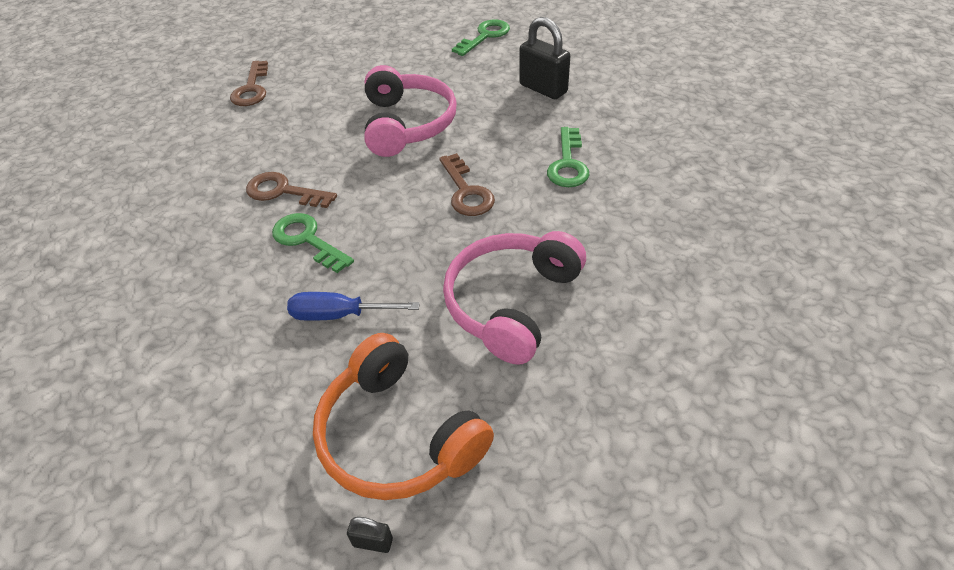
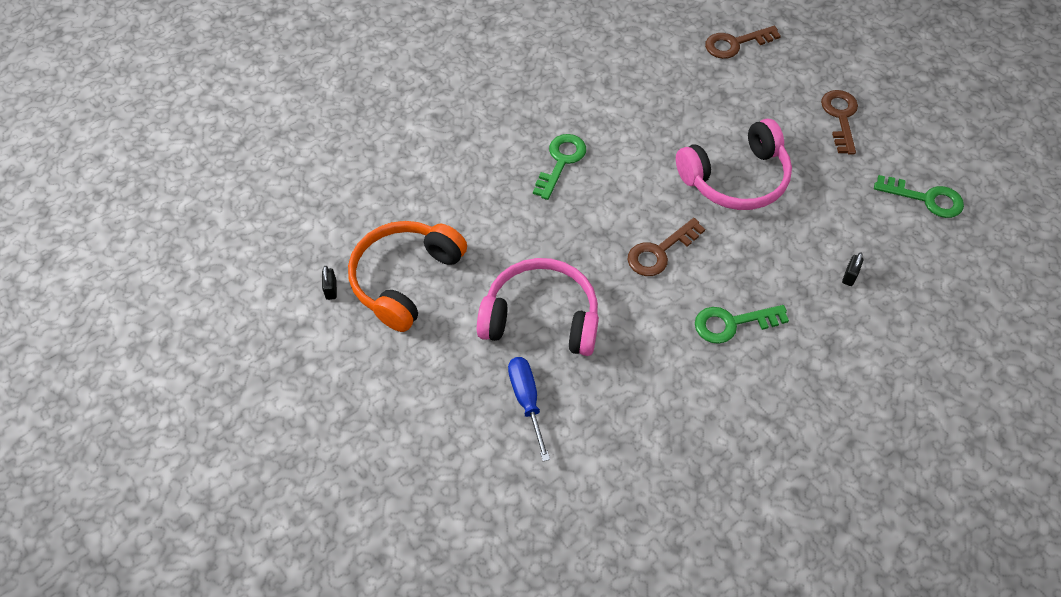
camera: 70 degrees right, 10 degrees up
brown key [246,172,337,208] -> brown key moved to [821,90,858,155]
blue screwdriver [287,292,420,321] -> blue screwdriver moved to [508,357,550,461]
black padlock [519,17,570,99] -> black padlock [842,252,864,286], size x0.44

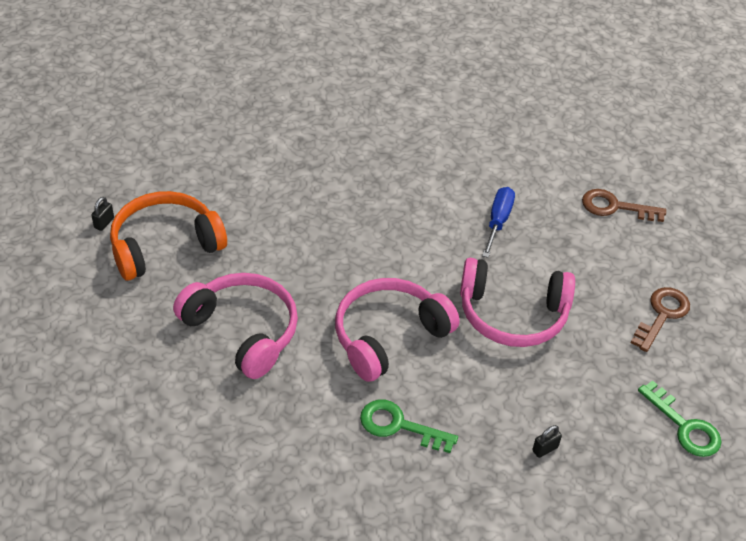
camera: 30 degrees right, 10 degrees down
blue screwdriver [508,357,550,461] -> blue screwdriver moved to [482,187,515,258]
green key [533,134,586,200] -> none
brown key [628,218,705,276] -> pink headphones [335,278,460,382]

